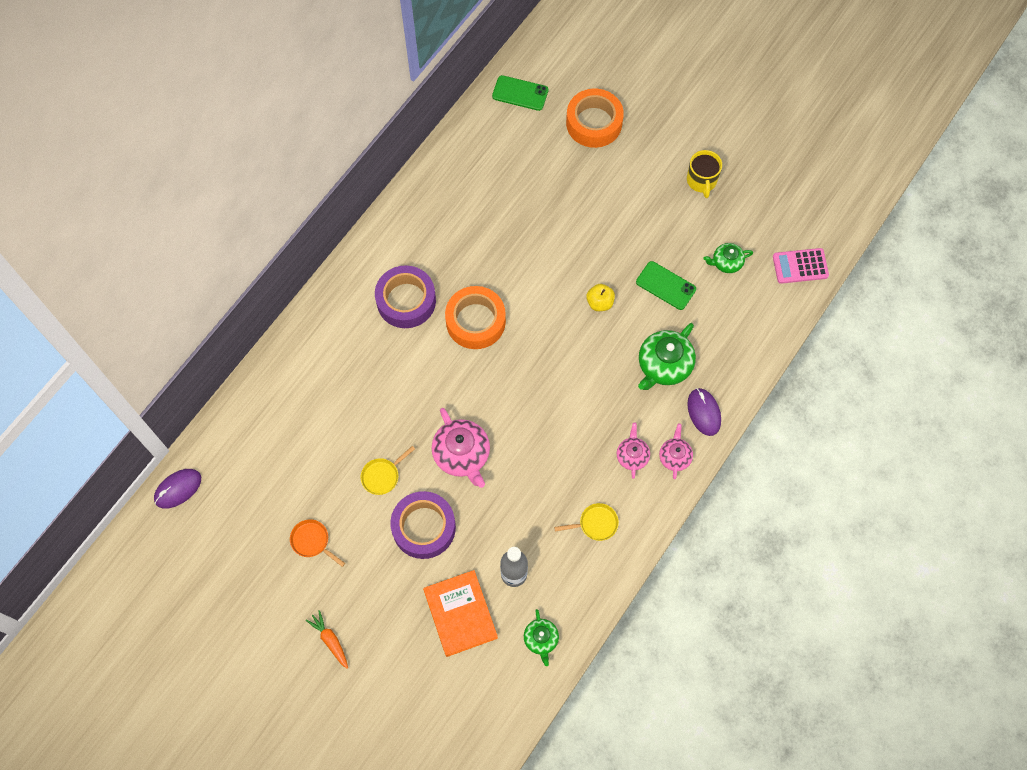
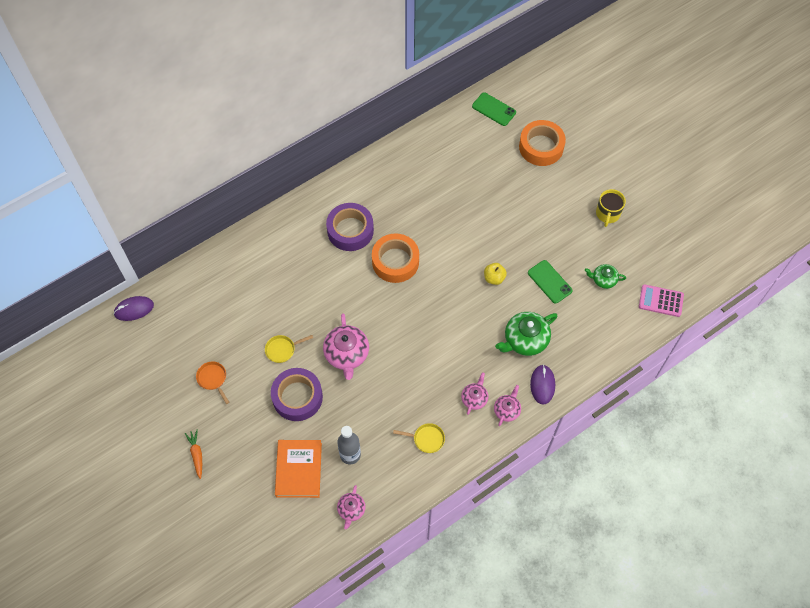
camera: 20 degrees right, 5 degrees down
green teapot [524,609,559,666] -> pink teapot [337,485,366,530]

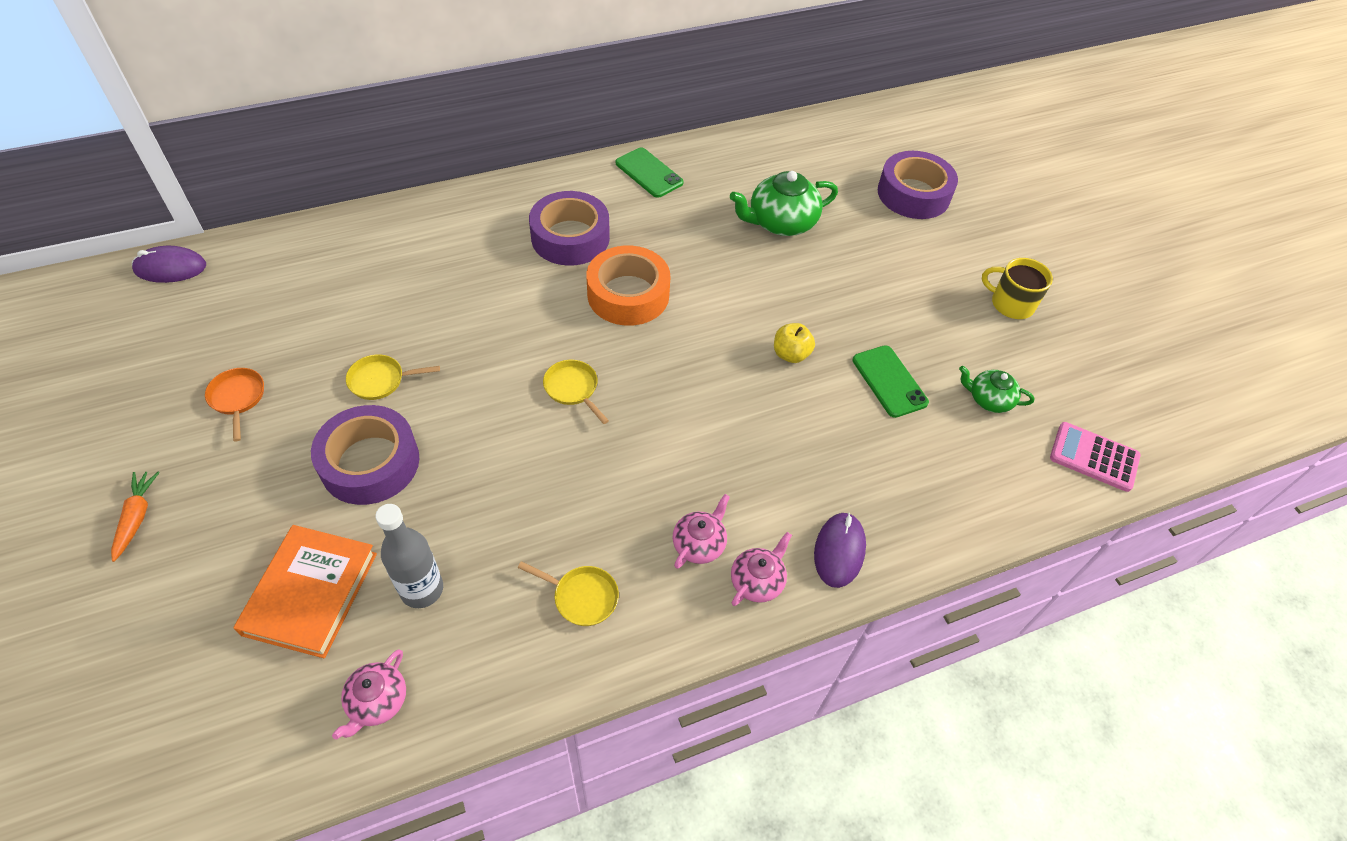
camera: 10 degrees right, 10 degrees down
pink teapot [323,313,369,380] -> none
green phone [472,92,516,126] -> green phone moved to [616,148,684,198]
green teapot [495,312,558,356] -> green teapot moved to [730,171,838,236]
orange tape [519,120,566,166] -> purple tape [878,151,958,219]
yellow mug [596,189,626,227] -> yellow mug turned 90 degrees clockwise [982,258,1053,319]
none -> yellow pan [543,360,609,424]

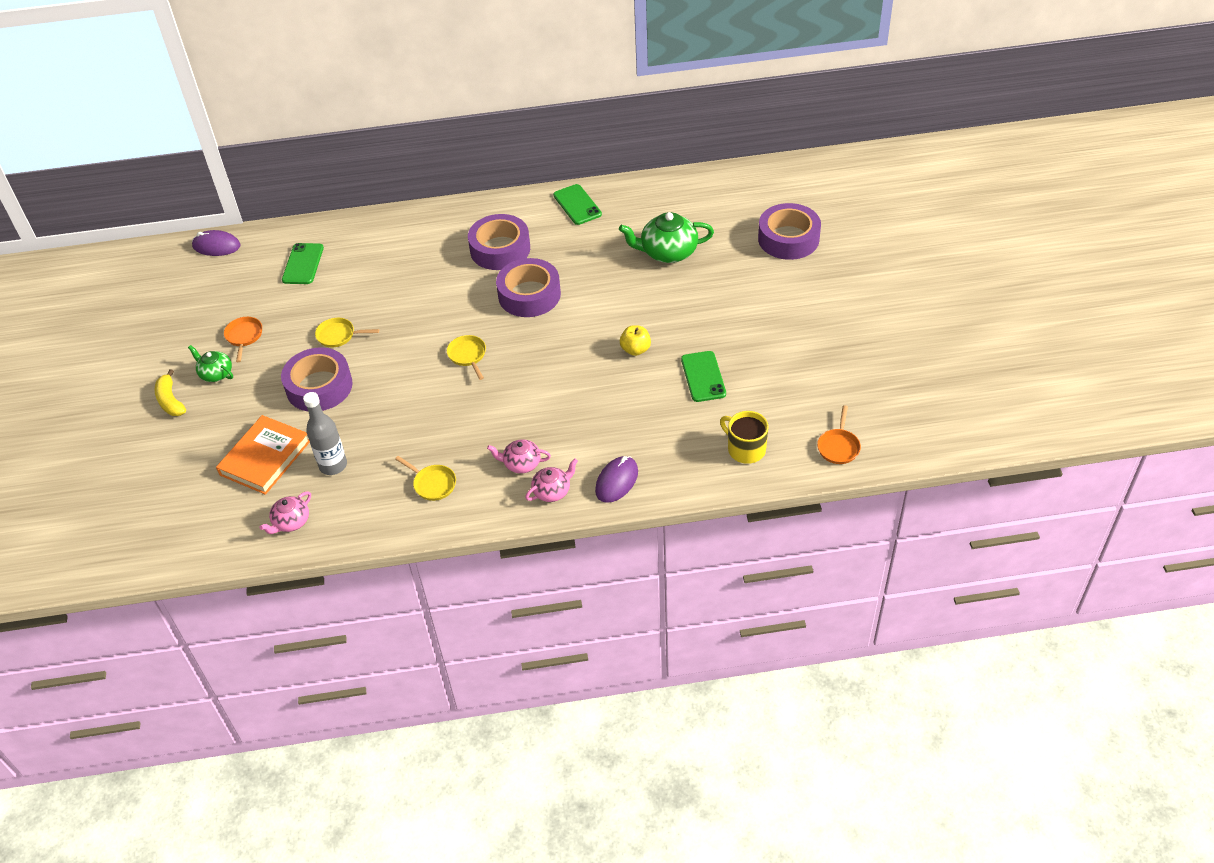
camera: 20 degrees right, 5 degrees down
orange carrot [111,472,160,562] -> yellow banana [155,369,186,416]
orange tape [586,245,670,326] -> purple tape [496,258,561,317]
pink teapot [673,494,730,569] -> pink teapot turned 135 degrees counterclockwise [487,439,551,474]
green teapot [959,366,1034,413] -> green teapot moved to [188,345,233,382]
yellow mug [982,258,1053,319] -> yellow mug moved to [720,411,769,464]
pink calculator [1050,422,1141,492] -> orange pan [817,405,861,464]
none -> green phone [282,243,324,284]

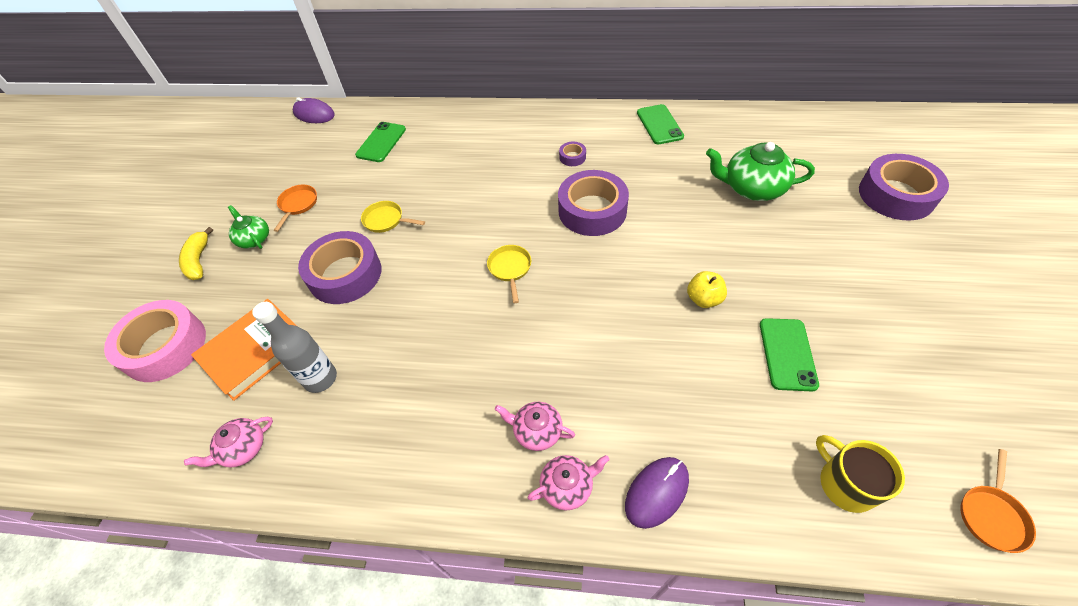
camera: 15 degrees right, 5 degrees up
yellow pan [395,456,456,501] -> none
purple tape [468,214,530,270] -> purple tape [559,142,586,166], size x0.43
none -> pink tape [104,300,206,382]

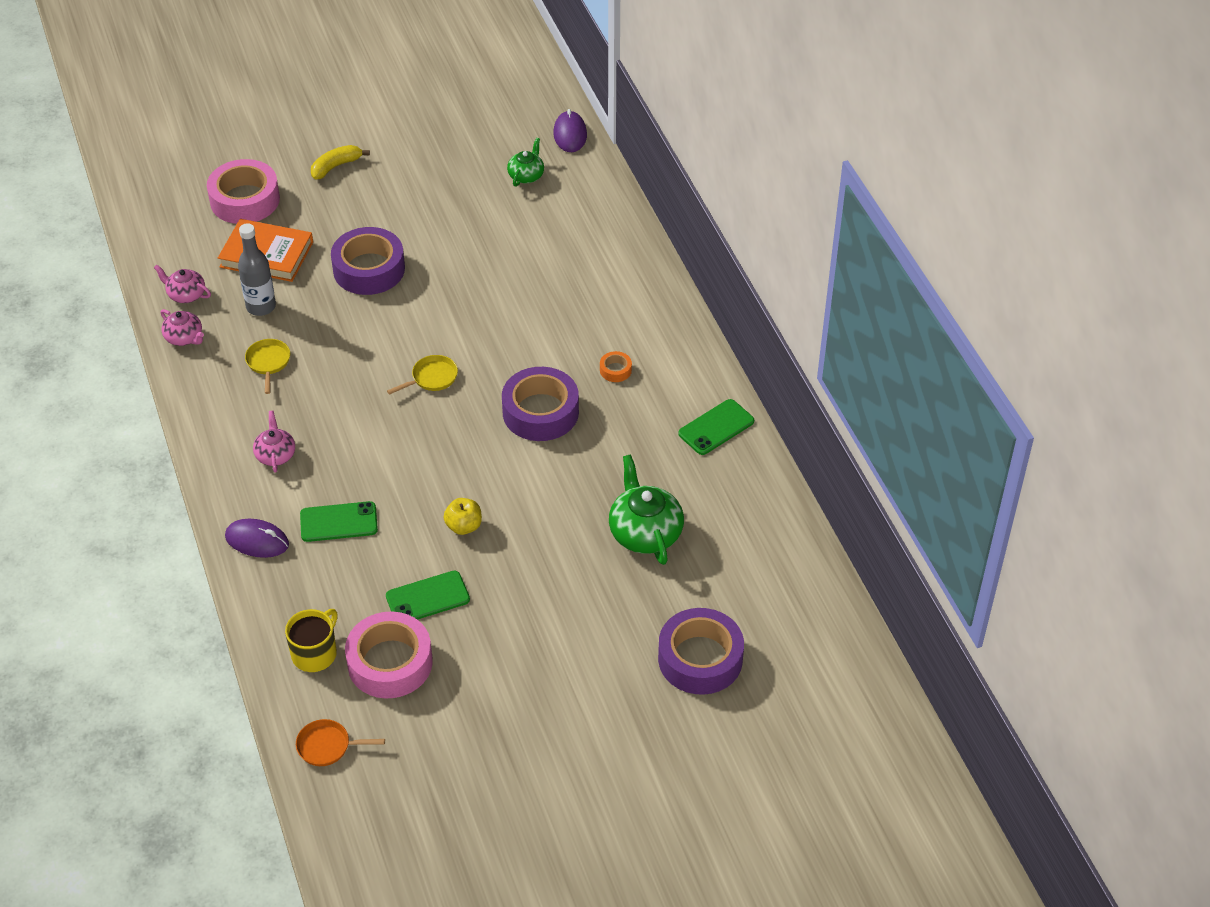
camera: 60 degrees right, 5 degrees down
green teapot [228,205,269,249] -> green teapot moved to [507,138,544,187]
orange pan [274,185,317,232] -> none
green phone [355,122,406,162] -> green phone moved to [300,501,378,542]
yellow pan [361,201,425,233] -> yellow pan moved to [245,339,290,394]
pink teapot [528,455,609,510] -> pink teapot moved to [161,309,204,346]
purple tape [559,142,586,166] -> orange tape [600,351,632,382]
none -> pink tape [345,612,433,699]

